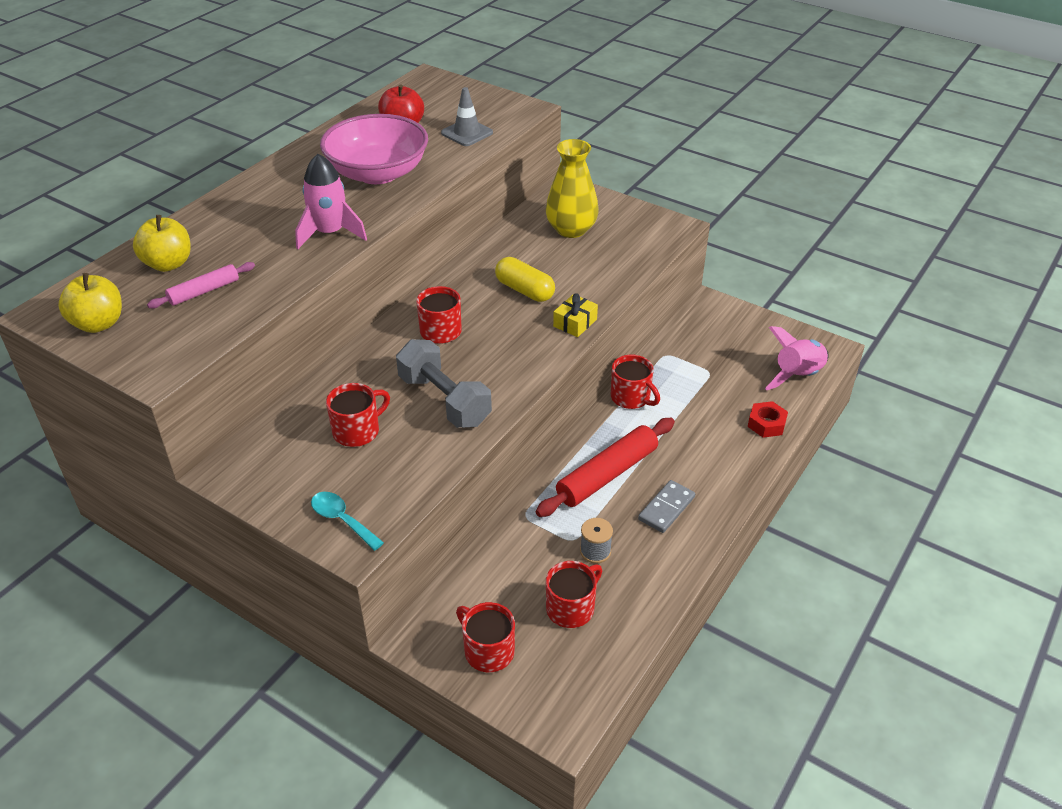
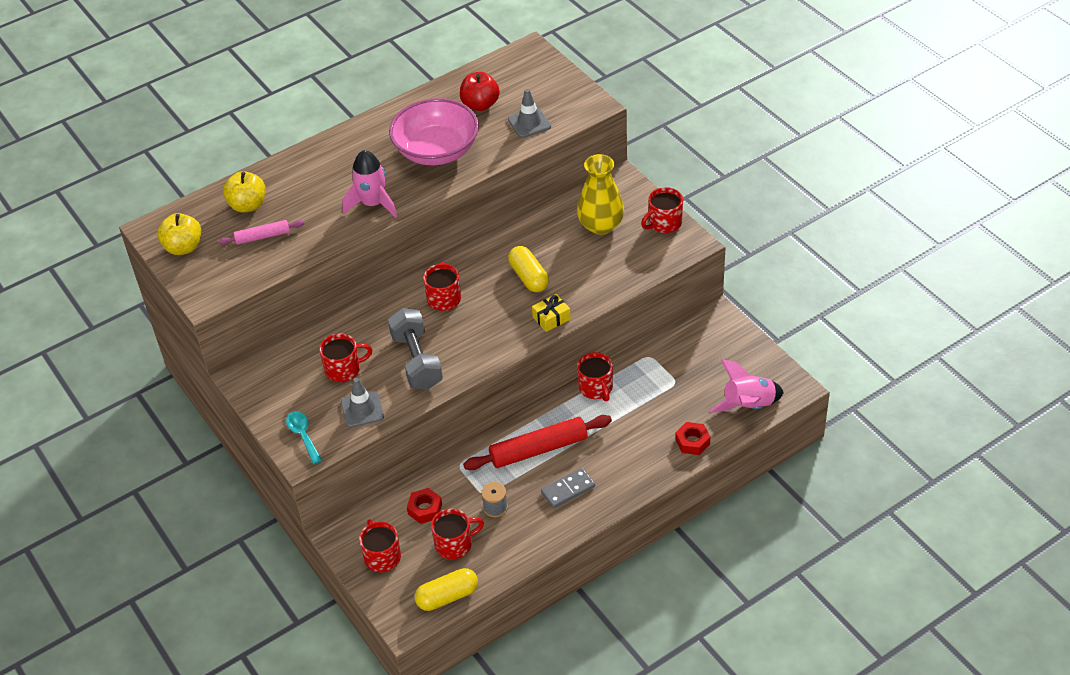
camera: 25 degrees right, 5 degrees up
none -> grey traffic cone [341,378,384,428]
none -> red nut [407,488,442,524]
none -> yellow capsule [415,568,478,611]
none -> red mug [641,187,683,233]

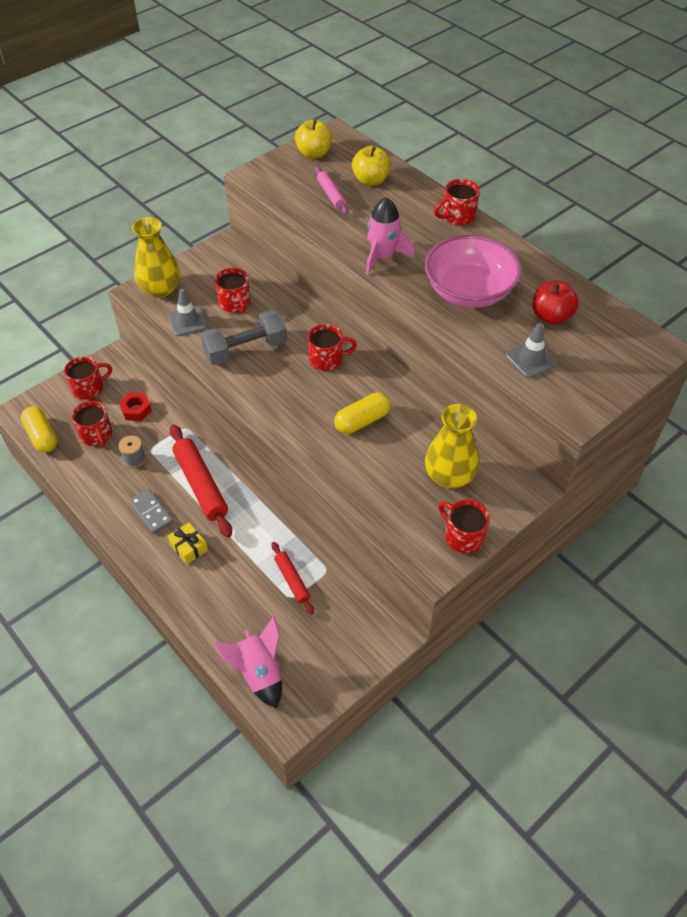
camera: 80 degrees right, 5 degrees up
turquoise spoon [286,411,322,464] -> yellow vase [132,217,180,298]
yellow gift [532,294,571,332] -> yellow gift moved to [168,522,208,564]
red mug [577,352,613,401] -> red mug moved to [434,179,480,225]
red nut [675,422,710,455] -> none
none -> red rolling pin [271,542,314,615]

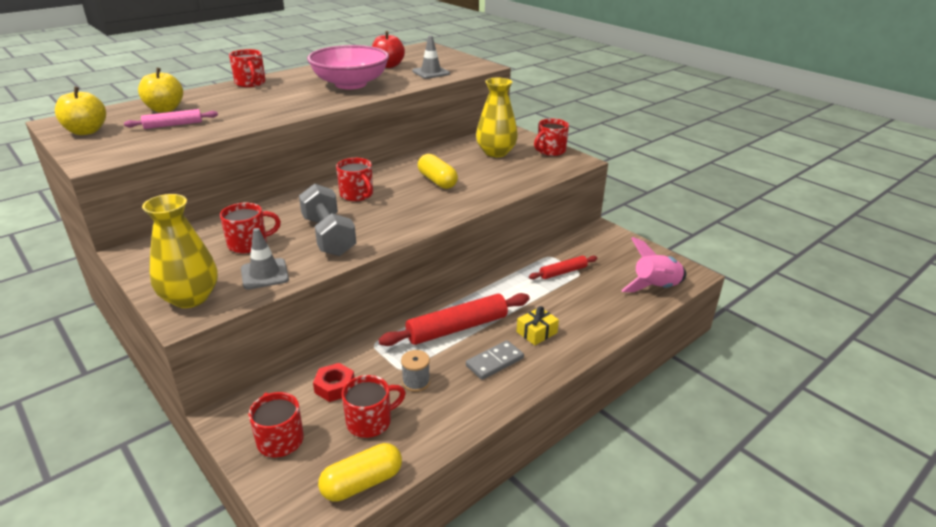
camera: 90 degrees left, 20 degrees down
red mug [307,324,357,371] -> red mug turned 150 degrees clockwise [336,158,373,201]
pink rocket [366,198,415,275] -> none

